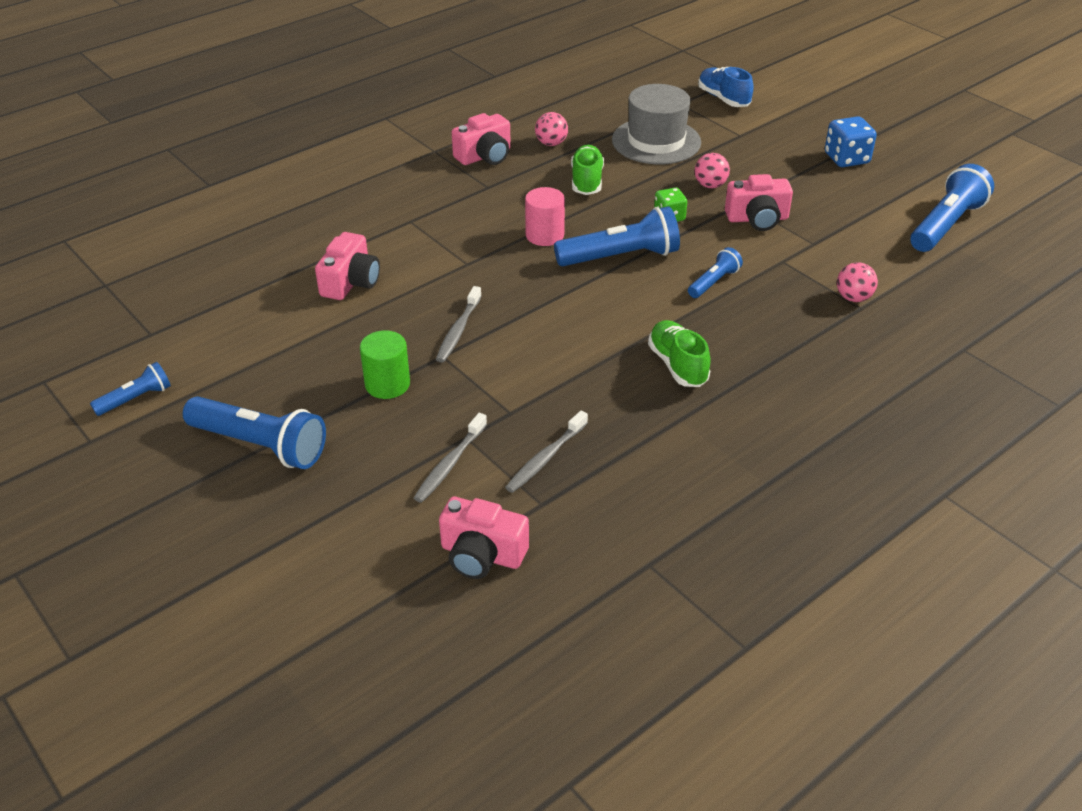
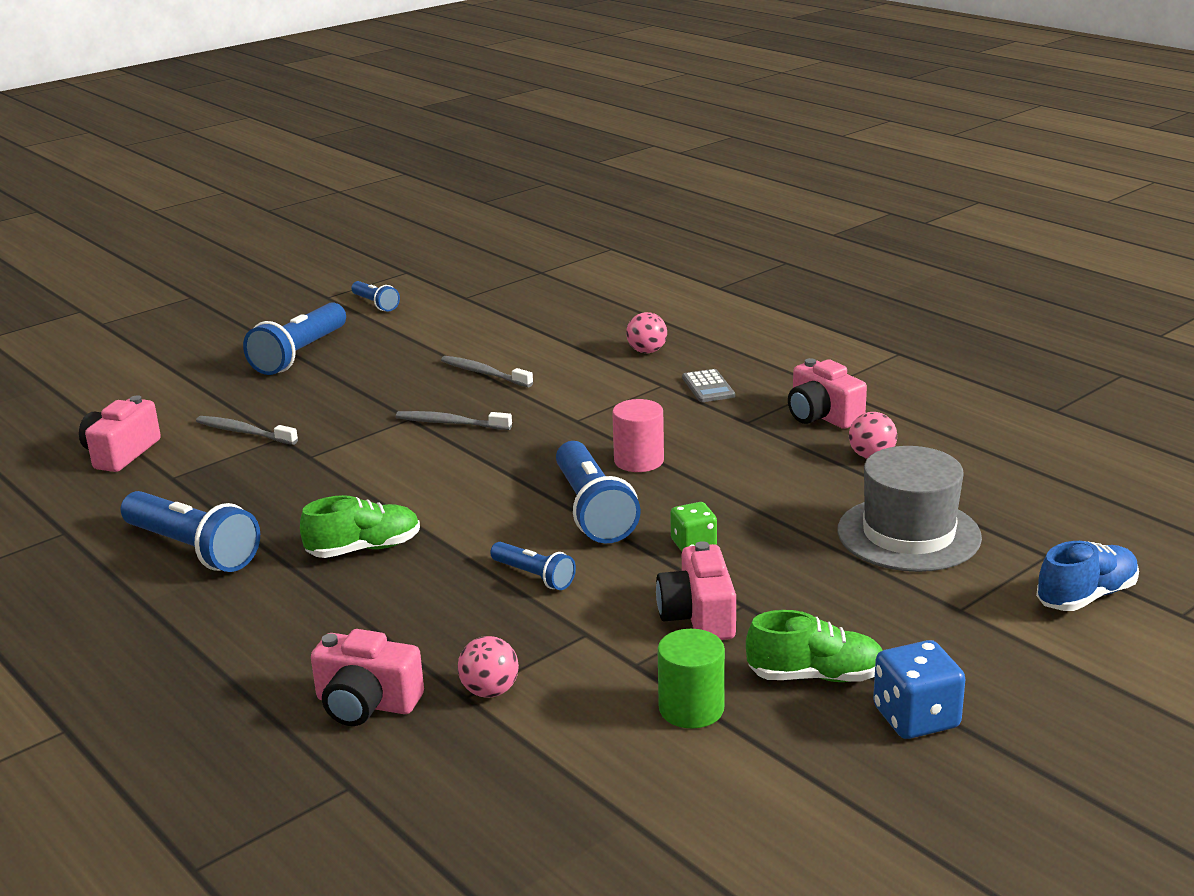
camera: 90 degrees right, 15 degrees down
pink camera [315,232,380,300] -> pink camera moved to [311,629,424,726]
green cylinder [360,330,410,399] -> green cylinder moved to [658,629,725,728]
grey toothbrush [505,411,588,493] -> grey toothbrush moved to [441,356,533,387]
green shoe [571,145,604,195] -> green shoe moved to [746,610,883,682]
pink ball [695,153,730,188] -> pink ball moved to [626,312,667,353]
blue flashlight [910,164,994,252] -> blue flashlight moved to [121,491,260,572]
none -> grey calculator [682,369,735,402]

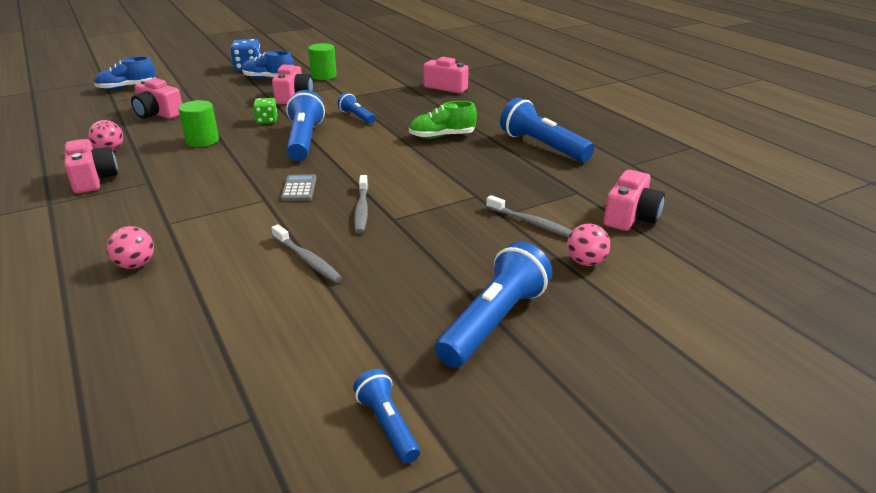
camera: 170 degrees left, 5 degrees up
grey toothbrush [396,411,512,430] -> grey toothbrush turned 60 degrees clockwise [354,175,368,233]
pink ball [458,636,519,698] -> pink ball moved to [567,224,610,266]
pink cylinder [612,399,664,472] -> none
grey calculator [682,369,735,402] -> grey calculator moved to [281,174,316,201]
green shoe [746,610,883,682] -> blue shoe [242,51,294,79]
grey hat [837,446,982,572] -> pink camera [131,78,182,119]
none -> green cylinder [178,100,219,147]

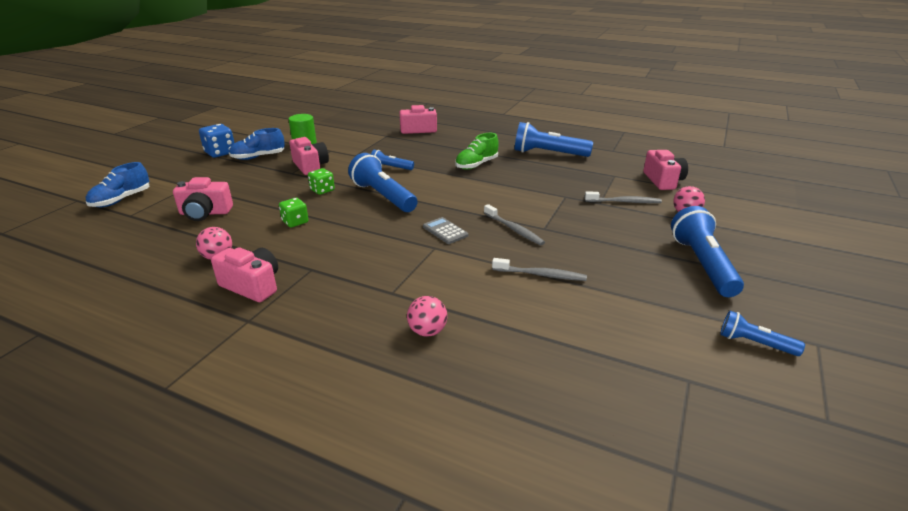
camera: 35 degrees left, 0 degrees up
green cylinder [178,100,219,147] -> green dice [279,198,309,227]

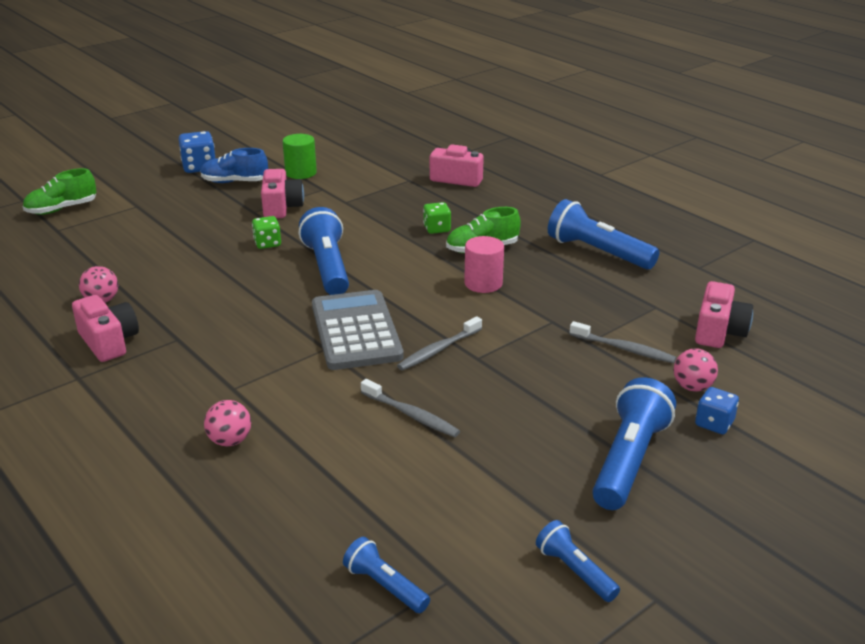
camera: 25 degrees right, 0 degrees up
blue shoe [86,162,150,207] -> green shoe [22,168,96,215]
pink camera [173,177,233,221] -> none
green dice [279,198,309,227] -> green dice moved to [423,202,451,234]
blue flashlight [371,150,414,170] -> blue flashlight moved to [343,537,430,613]
grey calculator [423,217,468,244] -> grey calculator [312,290,404,370], size x2.19
grey toothbrush [484,204,545,245] -> grey toothbrush turned 60 degrees clockwise [397,316,482,371]
none -> pink cylinder [464,236,504,293]
none -> blue dice [695,387,739,434]

